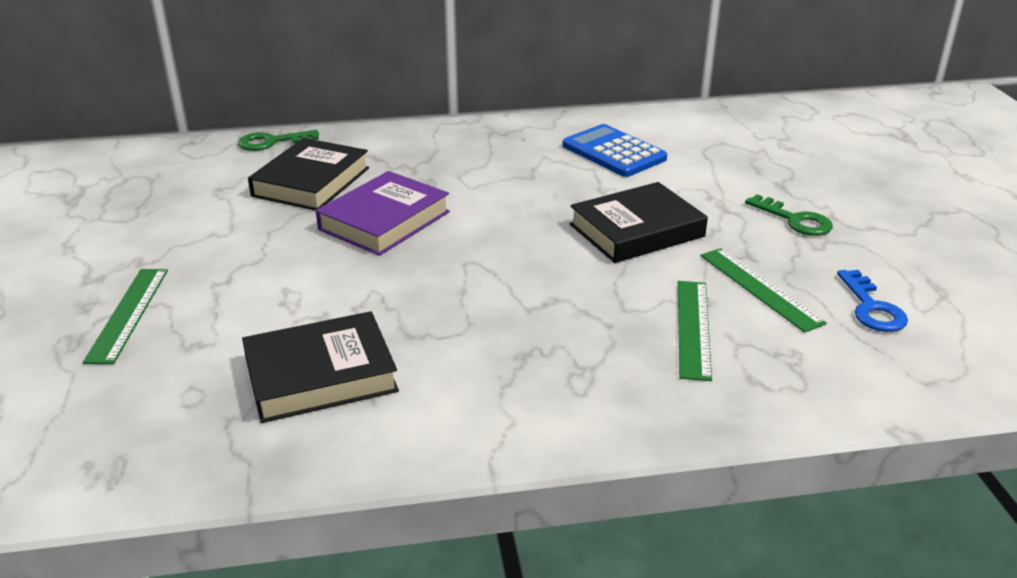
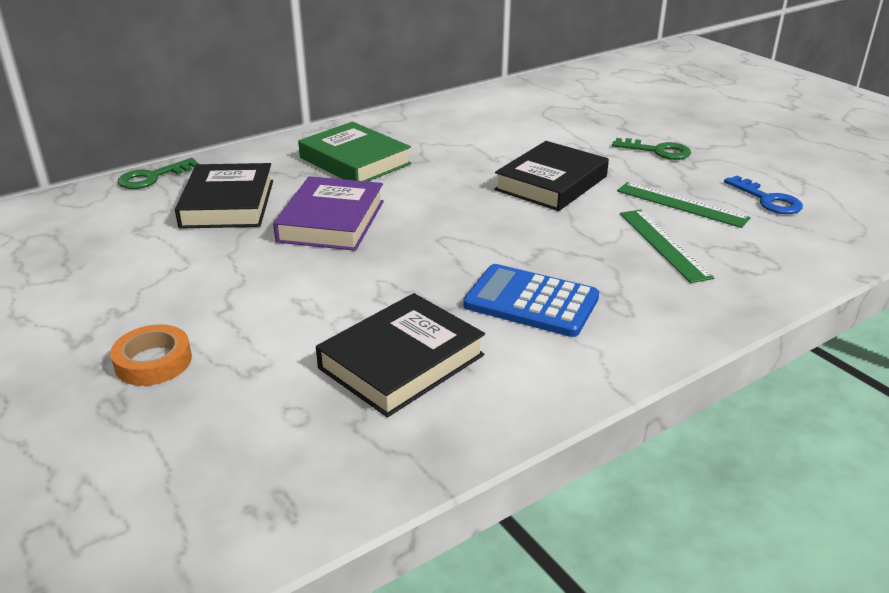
camera: 25 degrees left, 0 degrees up
green ruler [83,269,168,364] -> orange tape [110,324,192,386]
blue calculator [562,124,667,177] -> blue calculator moved to [463,264,599,337]
none -> green book [298,122,411,182]

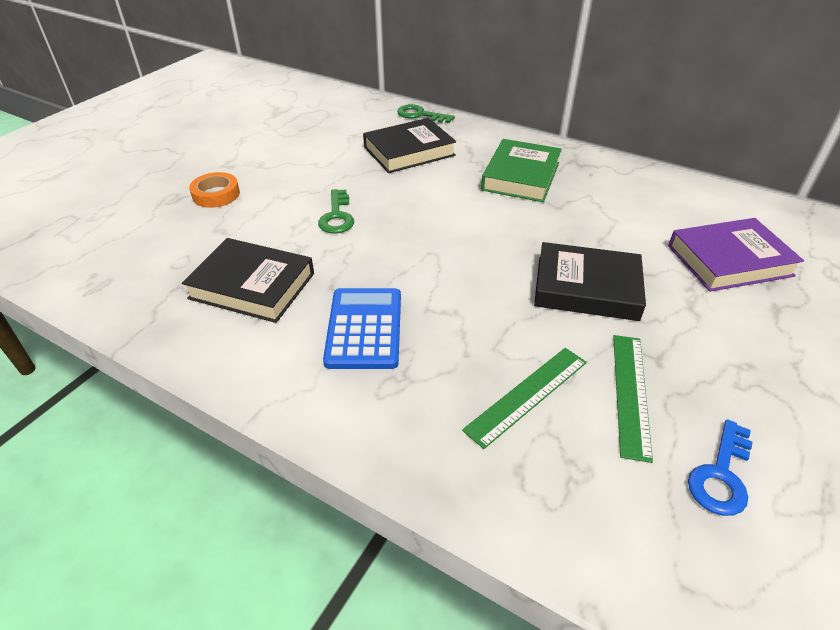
camera: 65 degrees right, 10 degrees up
purple book [273,176,384,251] -> purple book moved to [668,218,804,292]
green key [612,138,691,160] -> green key moved to [318,189,354,234]

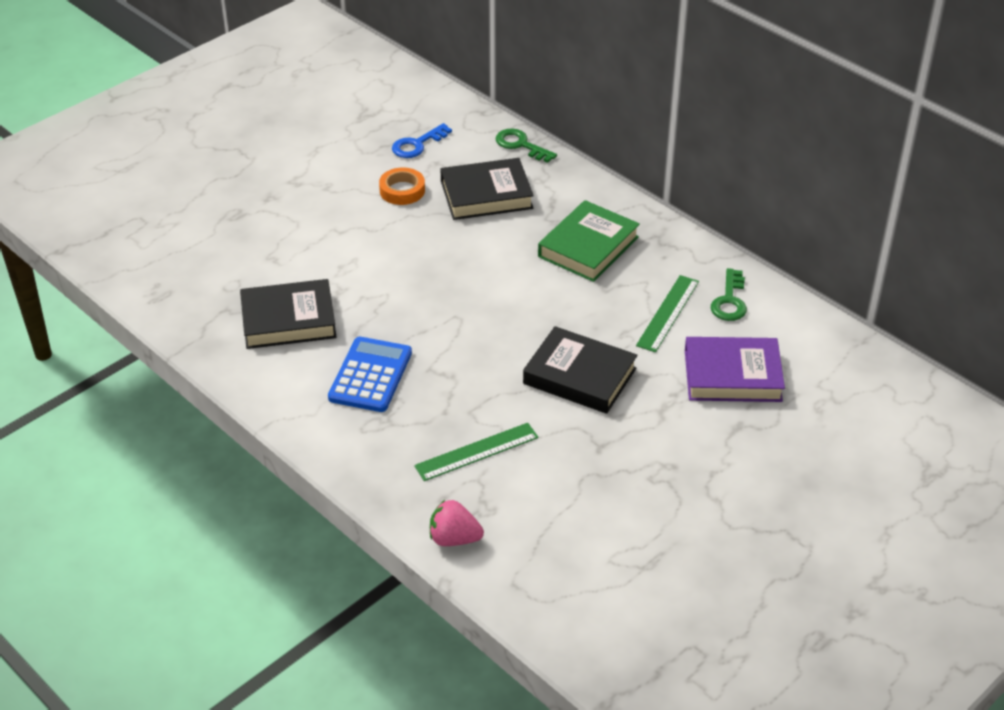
camera: 15 degrees right, 0 degrees up
black book [182,238,314,323] -> black book turned 45 degrees counterclockwise [240,279,336,349]
orange tape [189,172,240,208] -> orange tape moved to [379,167,425,205]
green key [318,189,354,234] -> green key moved to [711,268,747,321]
green ruler [613,335,653,463] -> green ruler moved to [636,275,699,352]
blue key [688,419,753,516] -> blue key moved to [392,123,452,158]
none -> pink strawberry [430,500,484,546]

